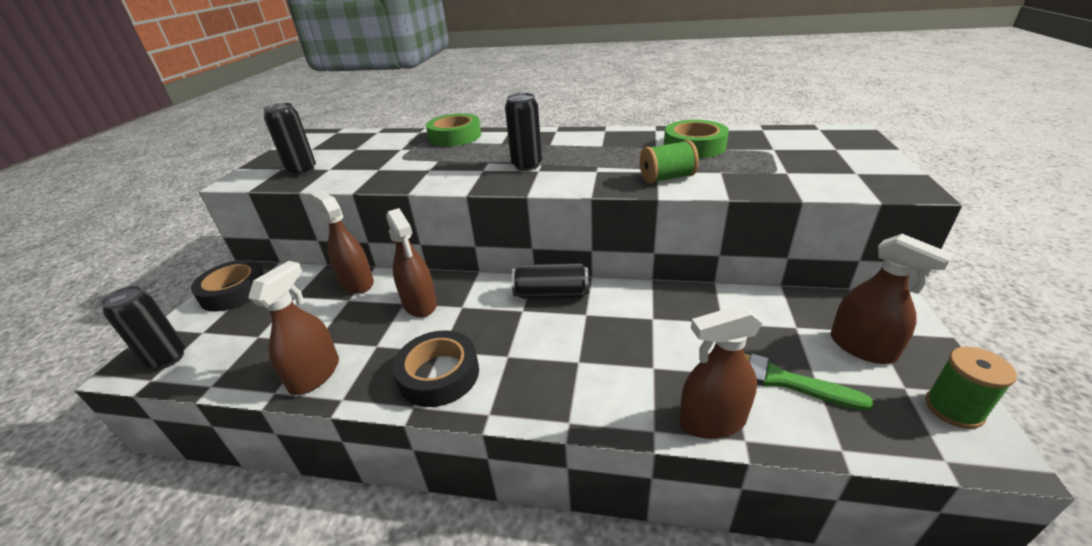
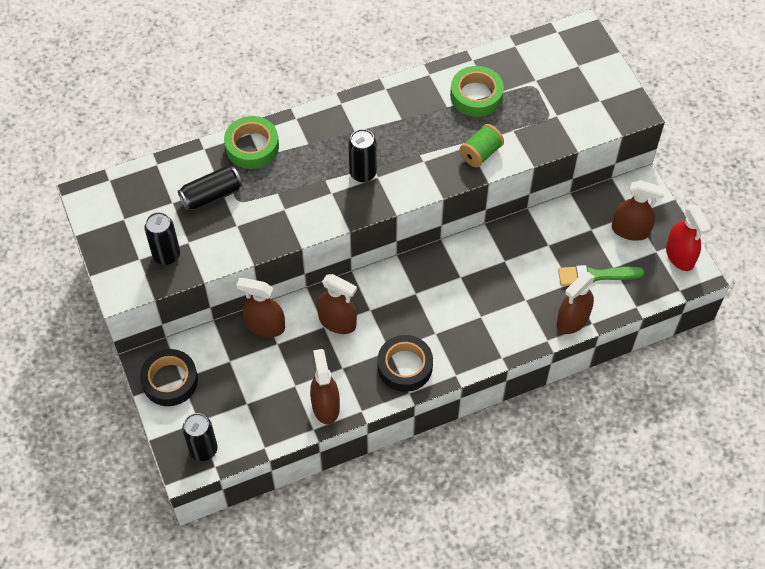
camera: 35 degrees left, 25 degrees up
black can [512,263,589,299] -> black can moved to [178,166,242,212]
green spool [925,347,1017,429] -> red spray bottle [666,204,711,271]

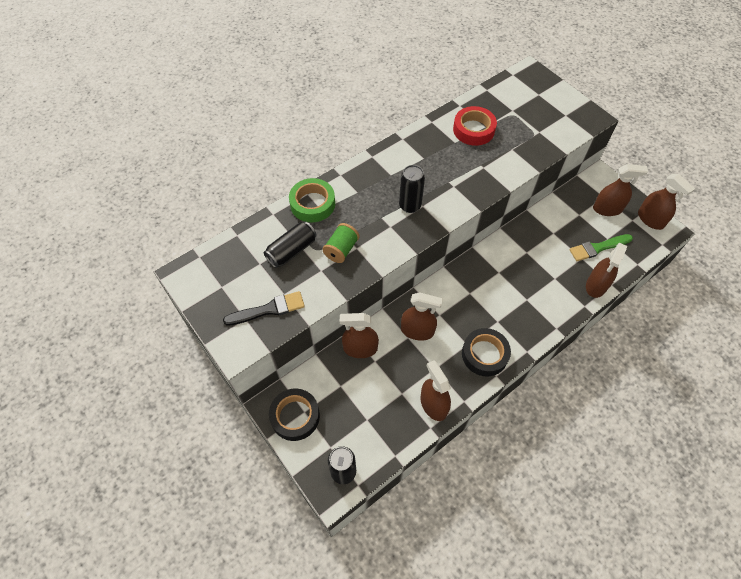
camera: 15 degrees left, 0 degrees up
black can [144,212,180,265] -> black brush [223,291,305,326]
green tape [450,66,504,117] -> red tape [453,106,497,146]
green spool [460,124,504,167] -> green spool moved to [323,223,359,263]
red spray bottle [666,204,711,271] -> brown spray bottle [638,174,695,230]

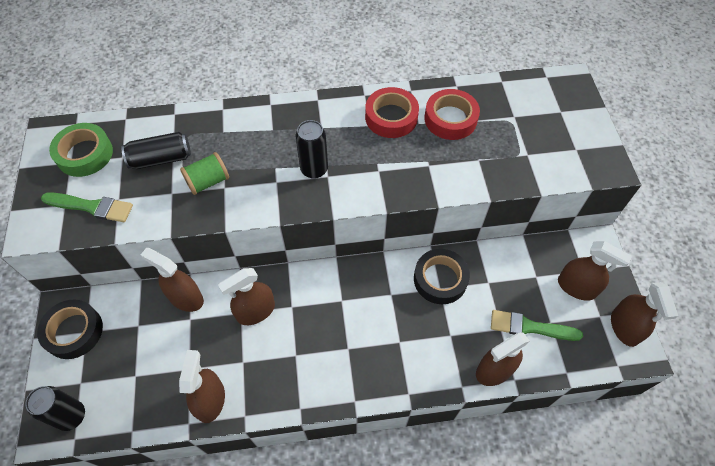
camera: 30 degrees right, 0 degrees up
black brush [223,291,305,326] -> green brush [41,192,133,222]
green tape [289,178,335,222] -> green tape moved to [49,123,113,177]
brown spray bottle [401,292,443,341] -> brown spray bottle turned 105 degrees clockwise [218,268,275,325]
black tape [462,328,511,376] -> black tape moved to [414,249,470,304]
none -> red tape [365,87,419,138]

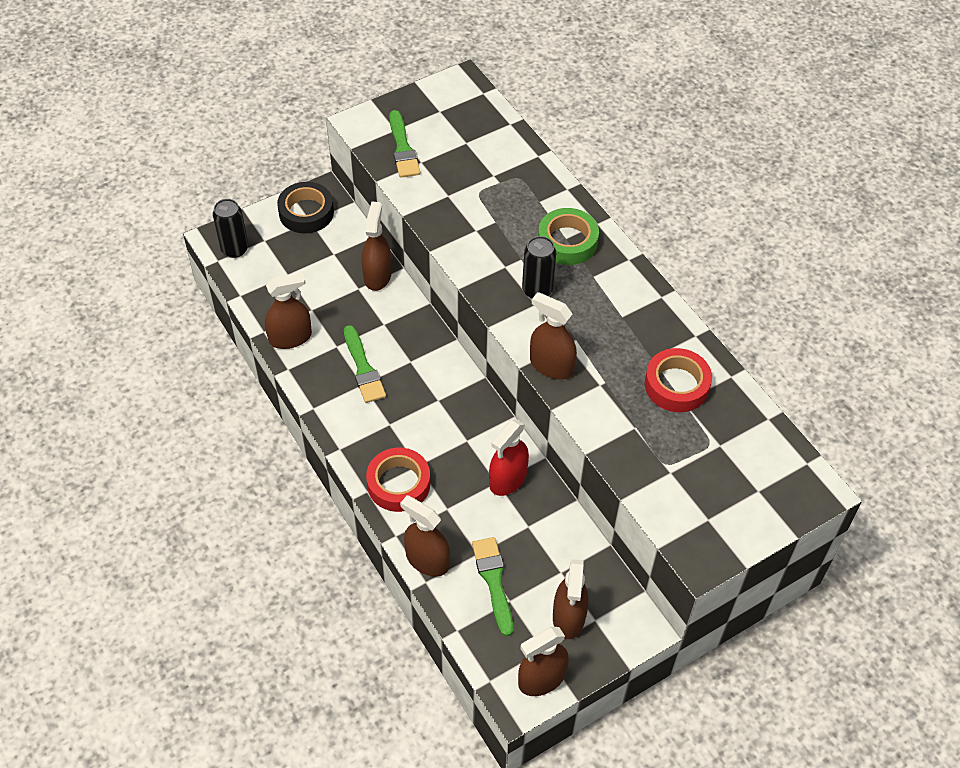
camera: 65 degrees right, 5 degrees down
green tape [49,123,113,177] -> green tape moved to [538,208,599,265]
black can [121,132,191,169] -> none
green spool [180,152,229,195] -> none
brown spray bottle [218,268,275,325] -> brown spray bottle moved to [530,292,577,380]
red tape [365,87,419,138] -> red tape moved to [366,448,430,512]
black tape [414,249,470,304] -> red spray bottle [489,419,529,496]
none -> green brush [344,325,386,403]

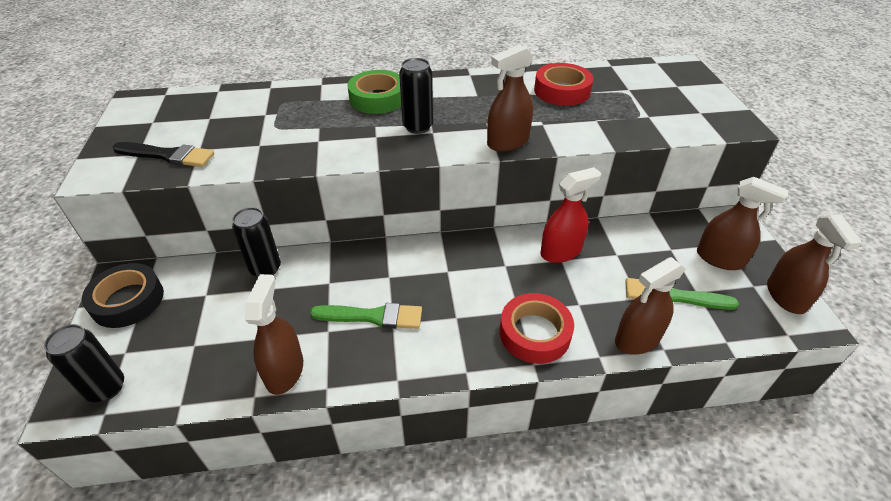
camera: 65 degrees left, 10 degrees down
brown spray bottle [361,202,392,291] -> black can [232,207,281,277]
green brush [389,110,420,178] -> black brush [113,142,215,167]
red spray bottle [489,419,529,496] -> red spray bottle turned 90 degrees counterclockwise [540,167,601,263]

